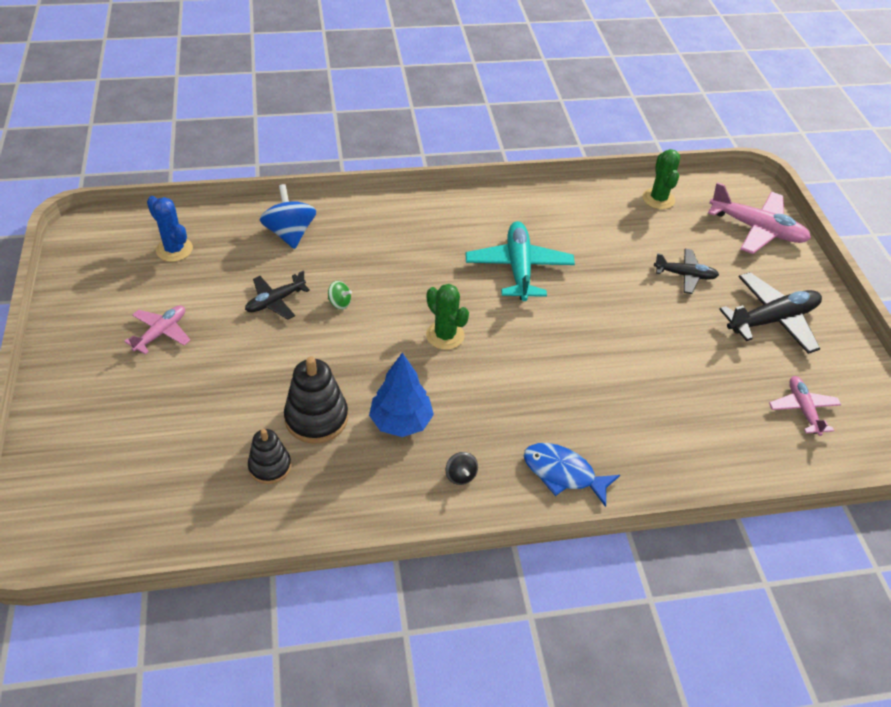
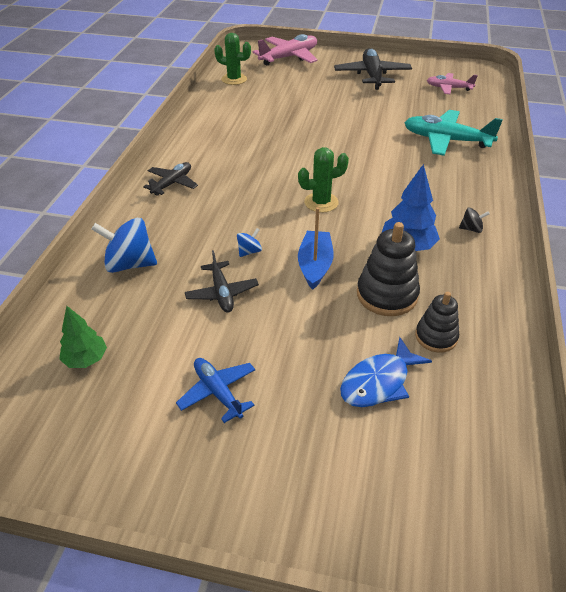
camera: 65 degrees left, 5 degrees down
pink plane [124,305,191,355] -> blue plane [176,358,255,423]
blue cactus [147,196,193,262] -> green tree [59,306,107,368]
green spinning top [328,281,352,310] -> blue spinning top [237,228,262,257]
turquoise plane [465,221,575,301] -> turquoise plane moved to [404,110,503,156]
blue fish [524,443,620,507] -> blue fish moved to [340,337,432,407]
black plane [654,249,719,294] -> black plane moved to [143,162,198,196]
none -> blue boat [298,207,333,290]

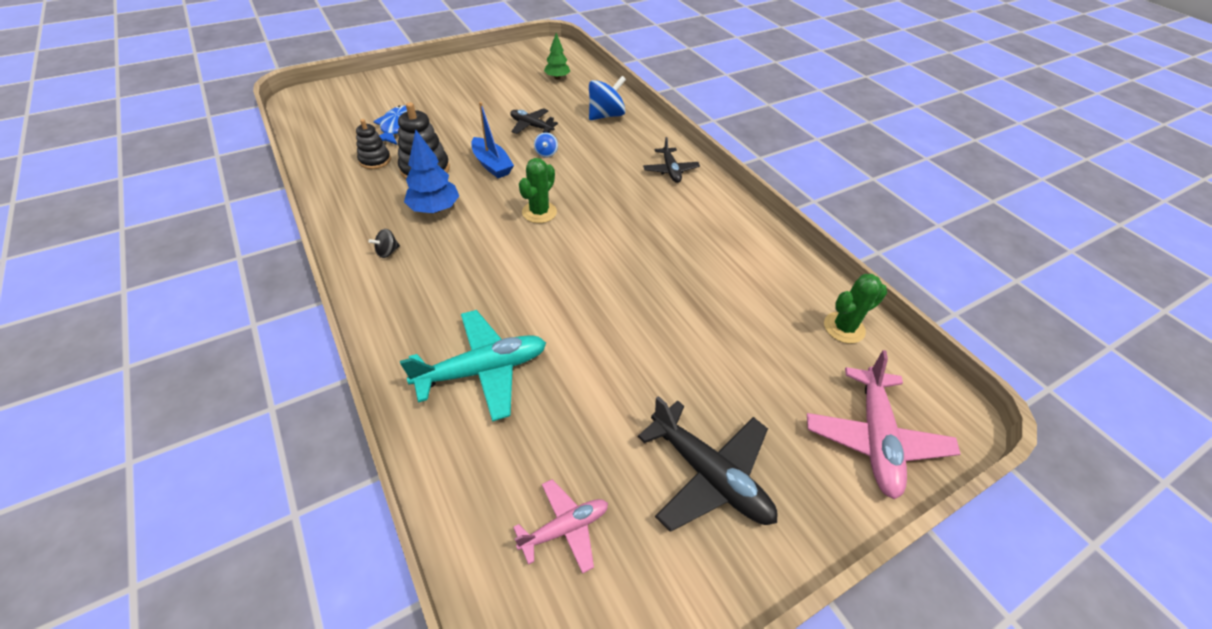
camera: 135 degrees right, 5 degrees up
blue plane [176,358,255,423] -> none

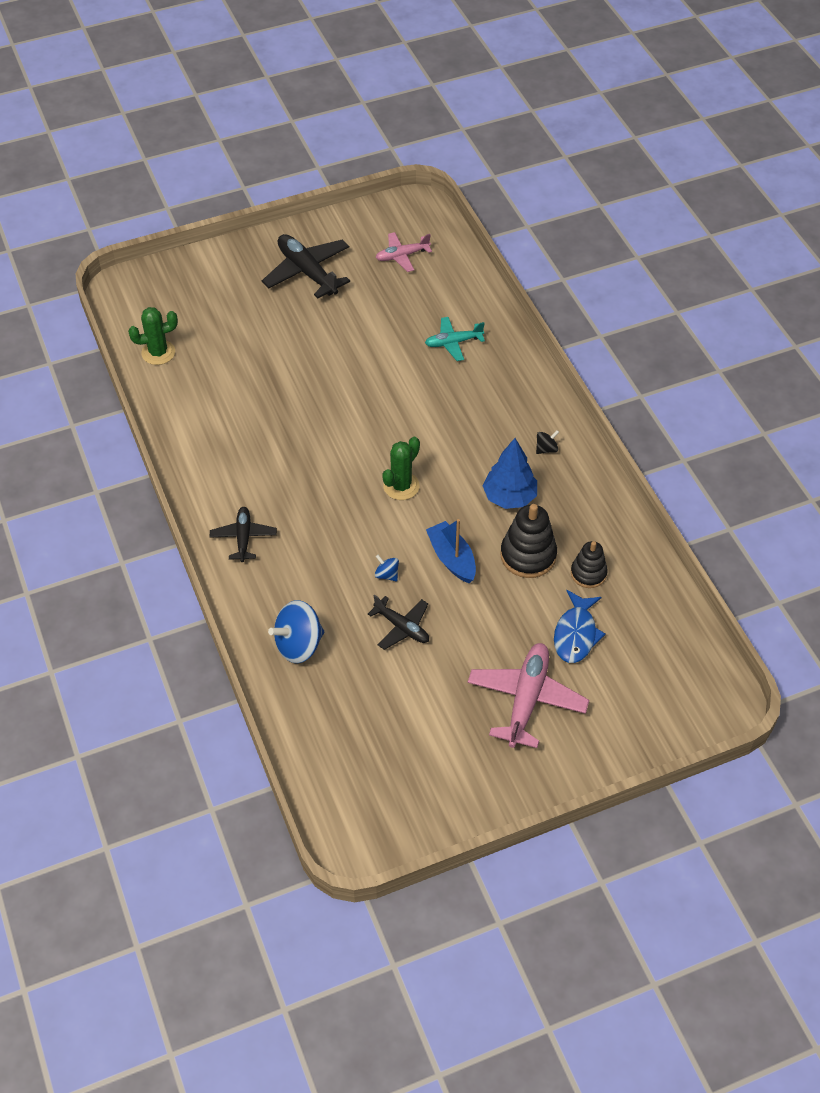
camera: 170 degrees left, 5 degrees up
turquoise plane [400,310,546,422] -> turquoise plane [425,317,485,361], size x0.59
blue spinning top [534,132,558,158] -> blue spinning top turned 60 degrees counterclockwise [375,555,399,581]
green tree [544,33,570,80] -> none
pink plane [807,350,960,499] -> pink plane moved to [467,643,589,748]

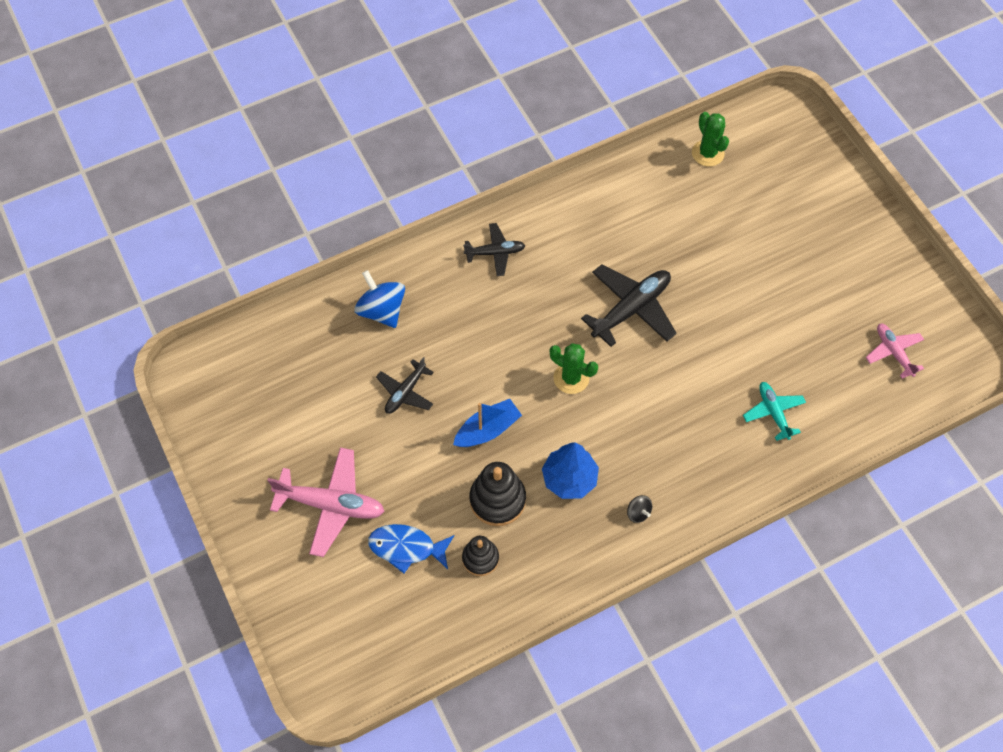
camera: 85 degrees right, 10 degrees up
black plane [262,234,350,299] -> black plane moved to [581,264,677,347]
blue spinning top [375,555,399,581] -> none

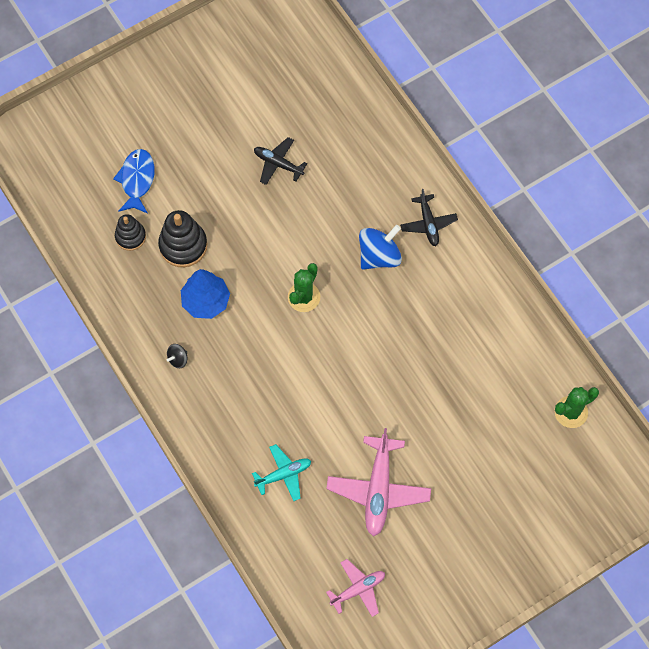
camera: 85 degrees right, 5 degrees up
pink plane [267,447,385,557] -> pink plane moved to [326,428,431,537]
blue spinning top [355,270,405,328] -> blue spinning top moved to [359,225,402,270]
blue boat [453,399,522,447] -> none
black plane [581,264,677,347] -> none

